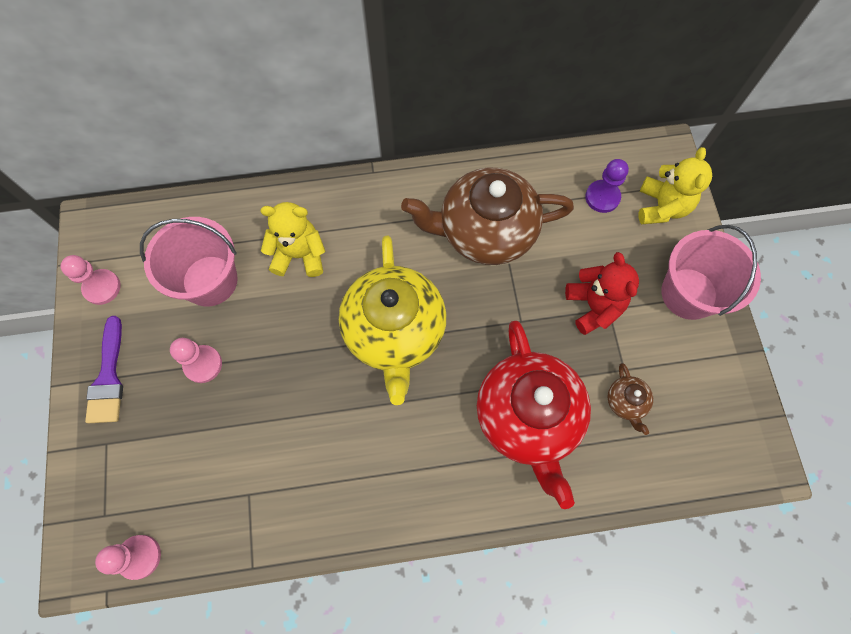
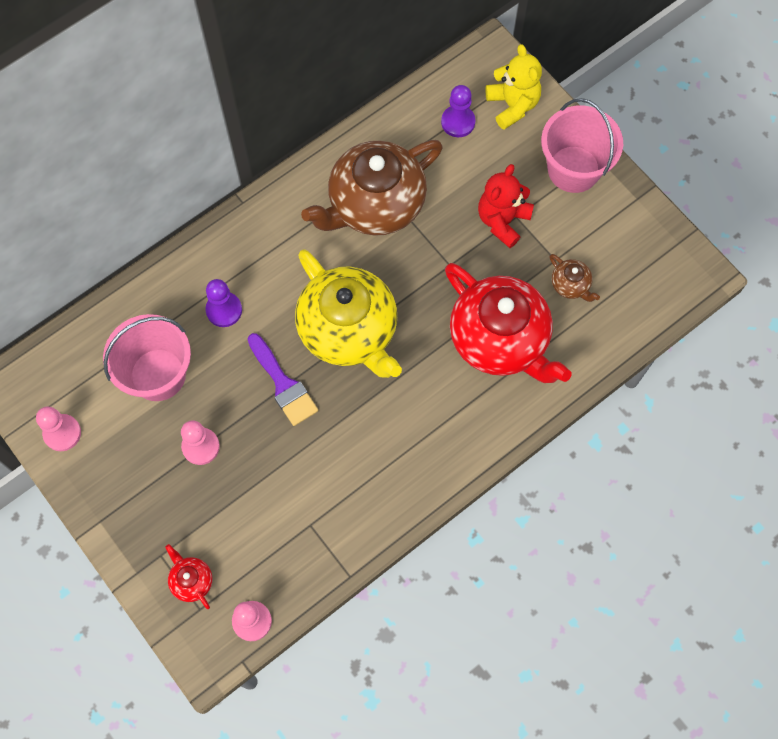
camera: 30 degrees left, 0 degrees up
purple brush [85,316,123,423] -> purple brush moved to [248,333,318,426]
yellow teddy bear [260,202,325,277] -> purple pawn [205,279,242,327]
red teddy bear [565,252,639,335] -> red teddy bear turned 105 degrees counterclockwise [478,164,534,248]
none -> red teapot [165,544,212,609]

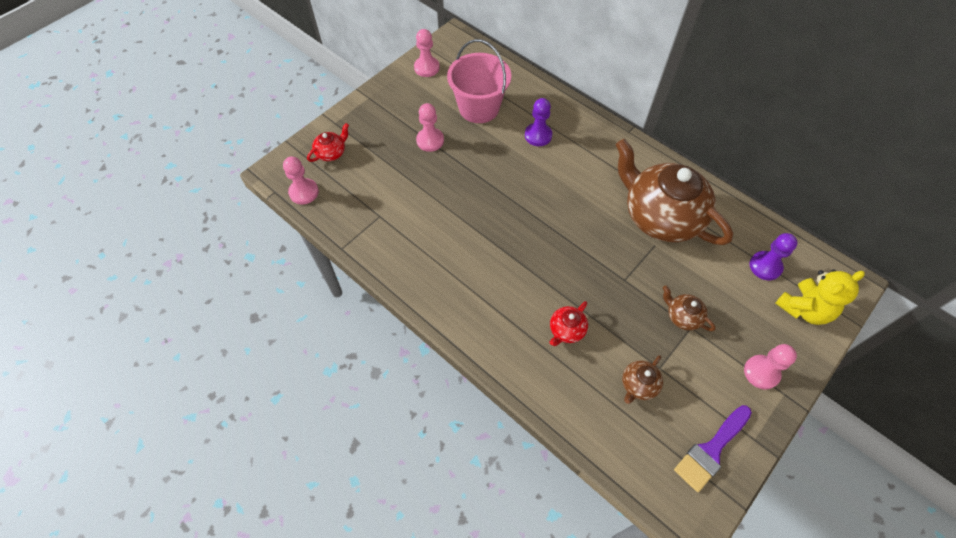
camera: 80 degrees right, 10 degrees down
purple brush [248,333,318,426] -> purple brush moved to [674,405,752,492]
yellow teapot [295,249,402,378] -> none
red teapot [445,263,572,383] -> red teapot [549,301,588,346], size x0.41
red teddy bear [478,164,534,248] -> brown teapot [663,286,716,331]
pink bucket [541,98,623,193] -> pink pawn [744,344,797,389]

